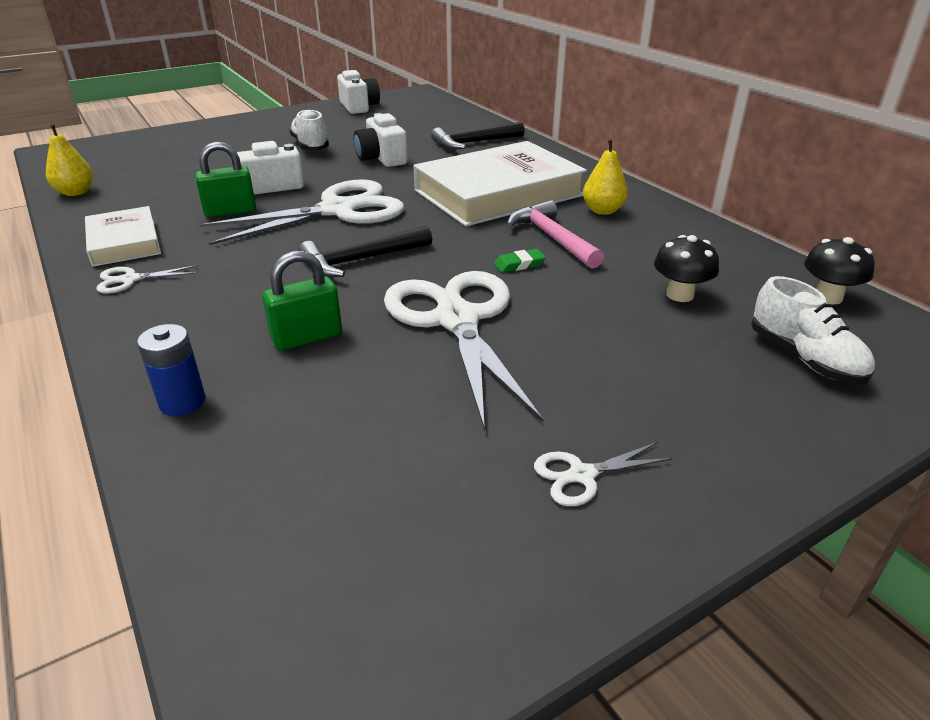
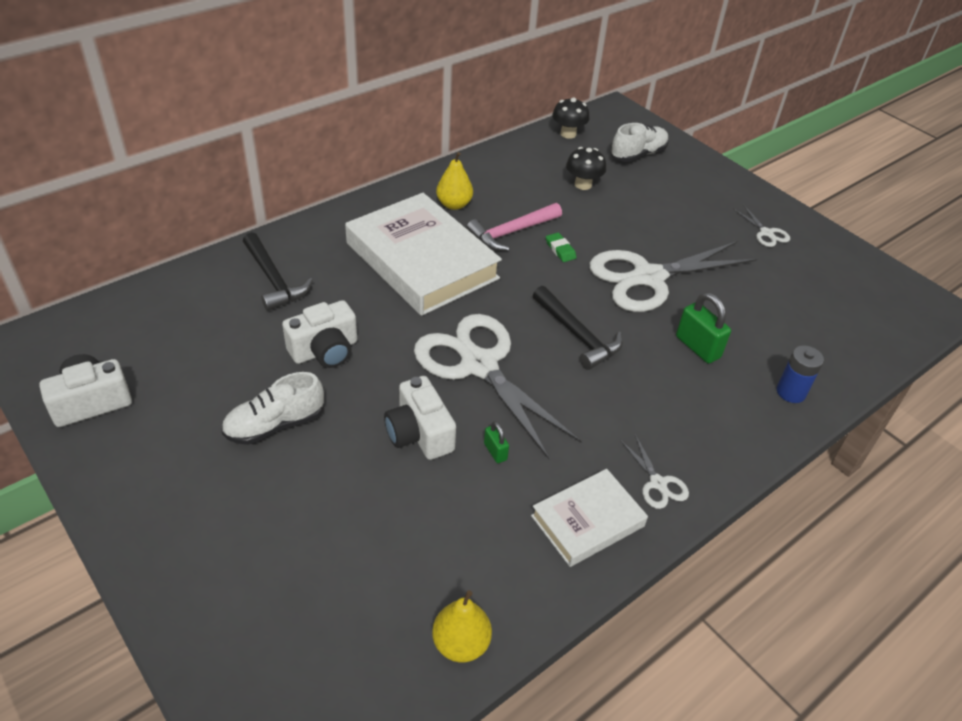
camera: 100 degrees left, 10 degrees up
green padlock [195,142,256,218] -> green padlock [484,421,509,463], size x0.54

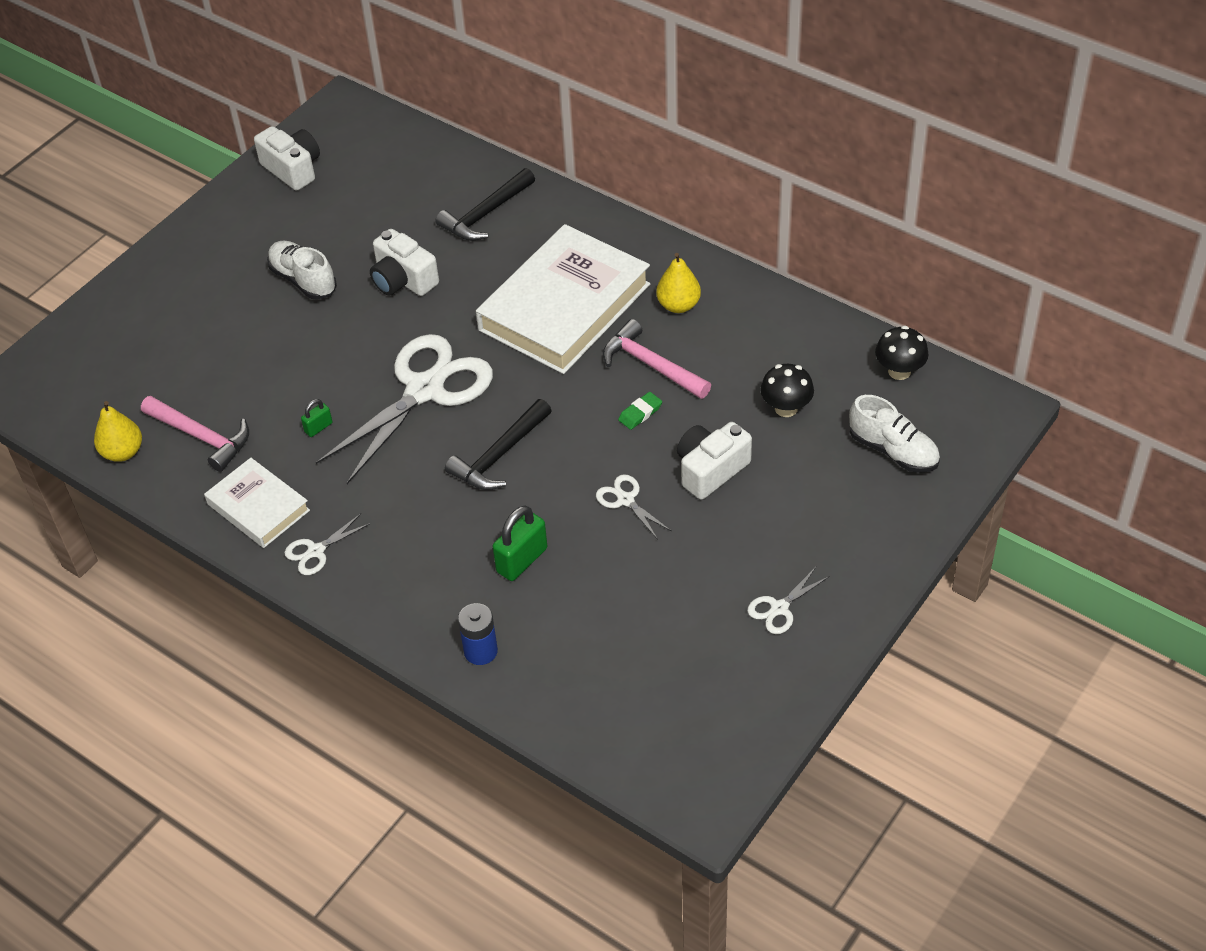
camera: 80 degrees right, 5 degrees up
white camera [384,376,456,460] -> white camera moved to [677,422,752,500]
white scissors [589,241,757,312] -> white scissors [596,474,671,540], size x0.42
none -> pink hammer [141,396,249,472]

